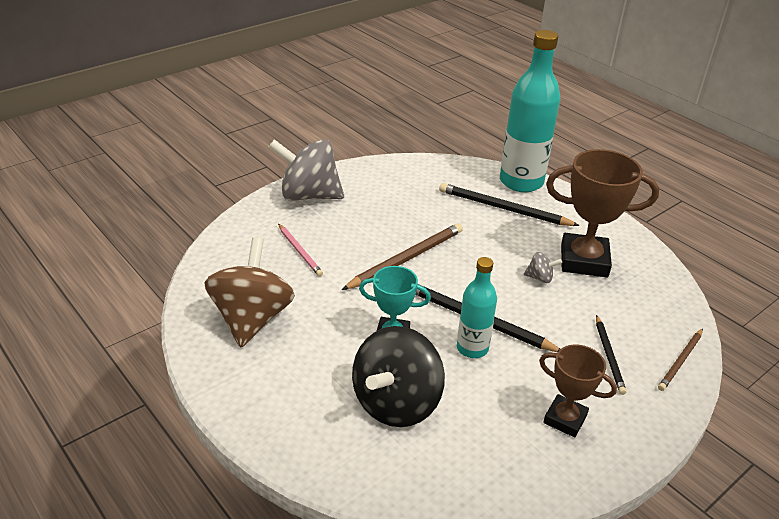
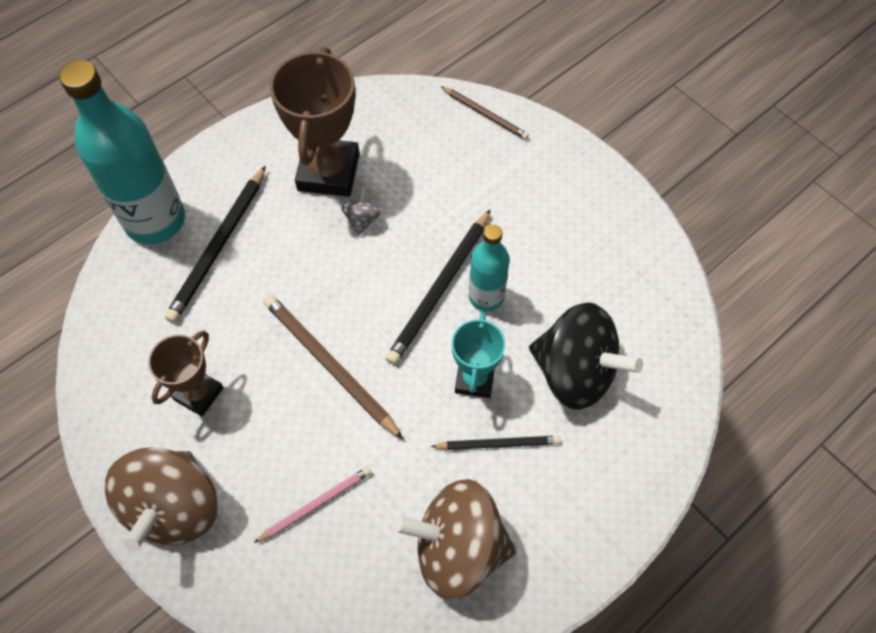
camera: 90 degrees left, 25 degrees up
grey spinning top [269,139,344,201] -> brown spinning top [105,448,218,551]
brown trophy [539,345,617,437] -> brown trophy moved to [148,331,223,417]
black pencil [596,315,627,395] -> black pencil moved to [431,436,560,450]

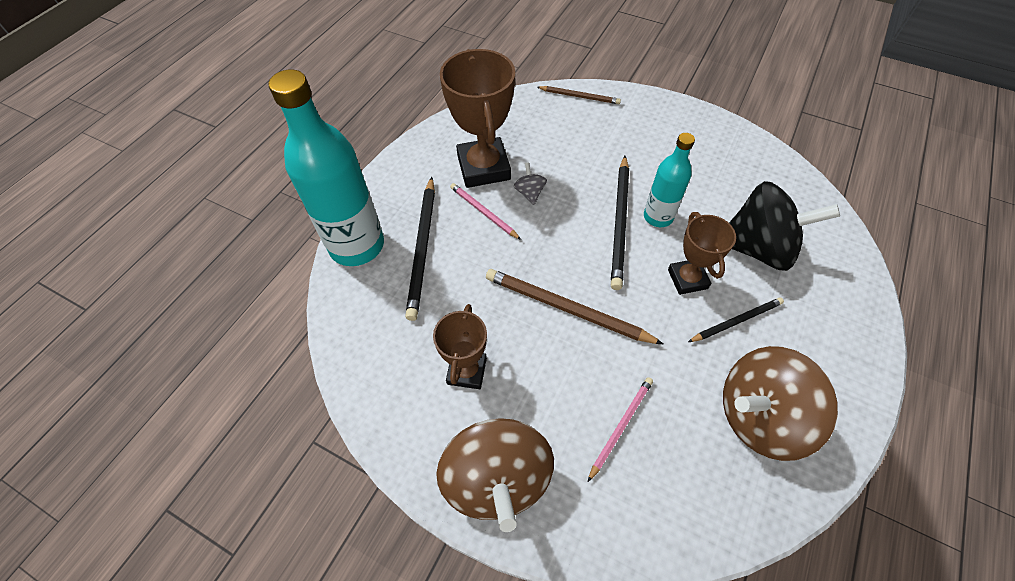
camera: 20 degrees left, 5 degrees down
turquoise trophy [452,311,505,398] -> brown trophy [668,212,736,295]
none -> pink pencil [450,183,521,240]

